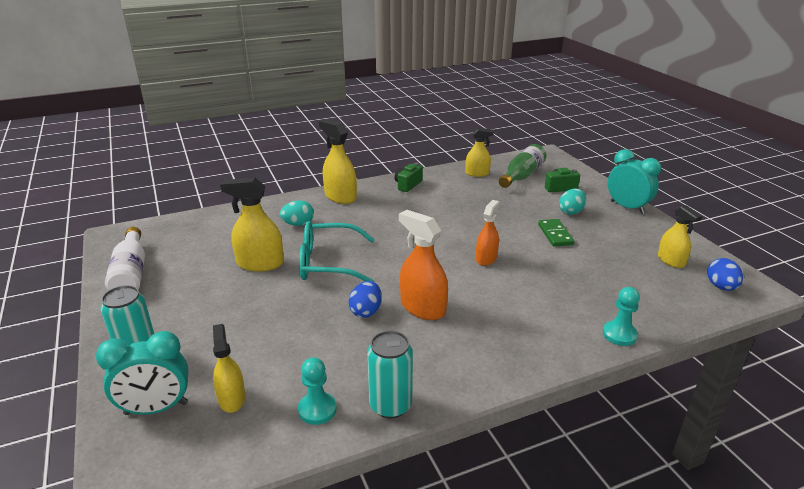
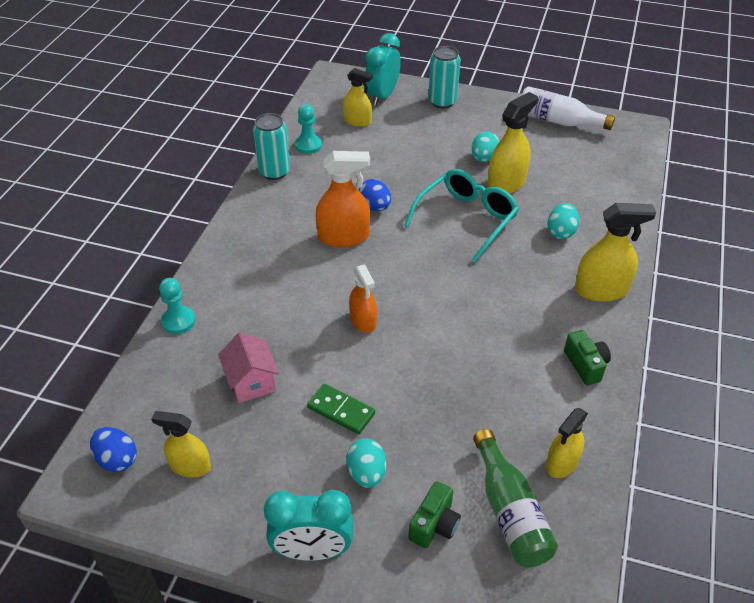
camera: 130 degrees right, 15 degrees up
none -> pink house [218,333,279,403]
none -> turquoise egg [471,132,500,162]

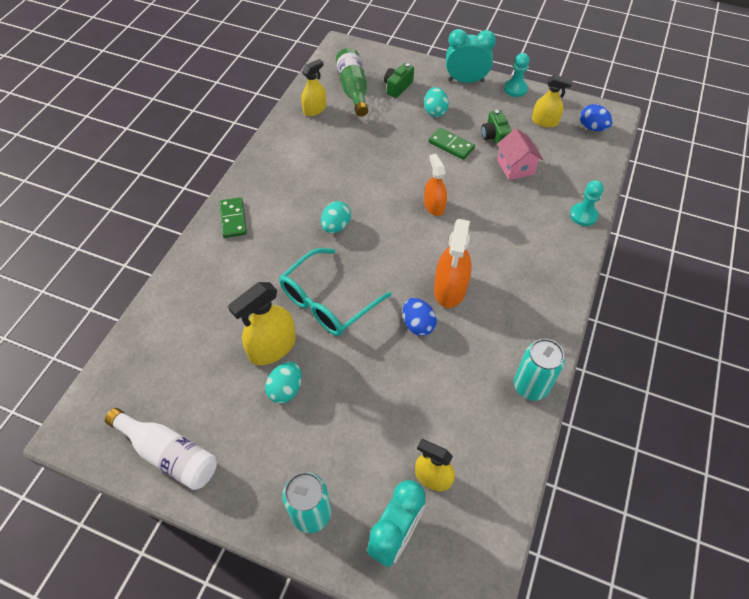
camera: 175 degrees left, 10 degrees up
turquoise pawn [295,104,322,154] -> turquoise pawn moved to [504,53,529,97]
orange spray bottle [315,151,370,247] -> orange spray bottle turned 75 degrees counterclockwise [434,219,472,308]
turquoise egg [547,203,579,239] -> turquoise egg moved to [321,201,351,233]
green camera [564,330,611,385] -> green camera moved to [481,110,512,148]
yellow spray bottle [575,203,656,302] -> green domino [219,197,247,238]

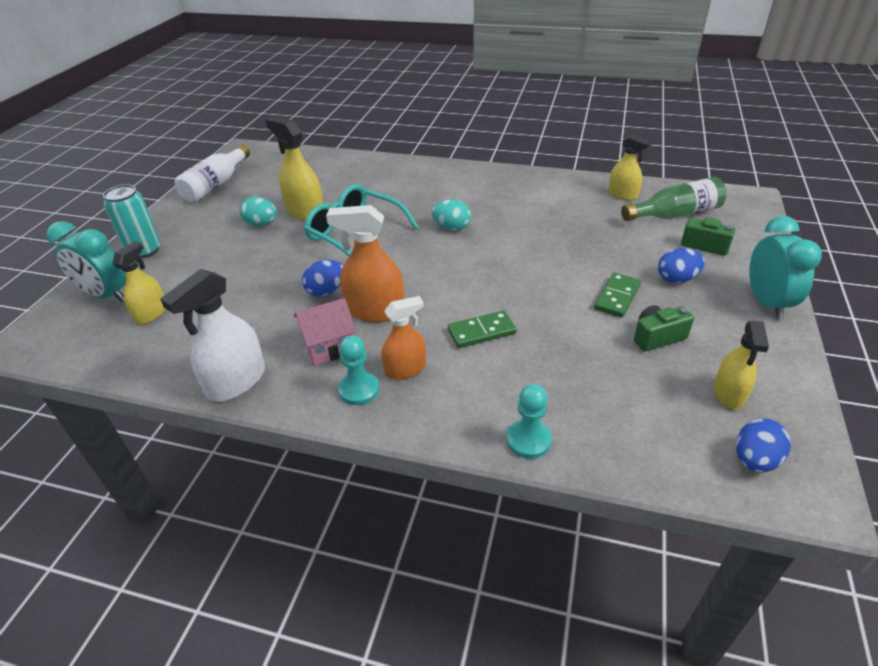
camera: 85 degrees right, 15 degrees down
green domino [219,197,247,238] -> green domino moved to [448,311,516,348]
turquoise egg [424,87,449,117] -> blue egg [658,248,705,283]
orange spray bottle [424,154,447,216] -> orange spray bottle moved to [381,296,426,380]
pink house [497,128,543,180] -> pink house moved to [294,298,356,366]
turquoise pawn [504,53,529,97] -> turquoise pawn moved to [338,335,379,405]
turquoise can [514,339,565,401] -> white spray bottle [160,269,265,402]

